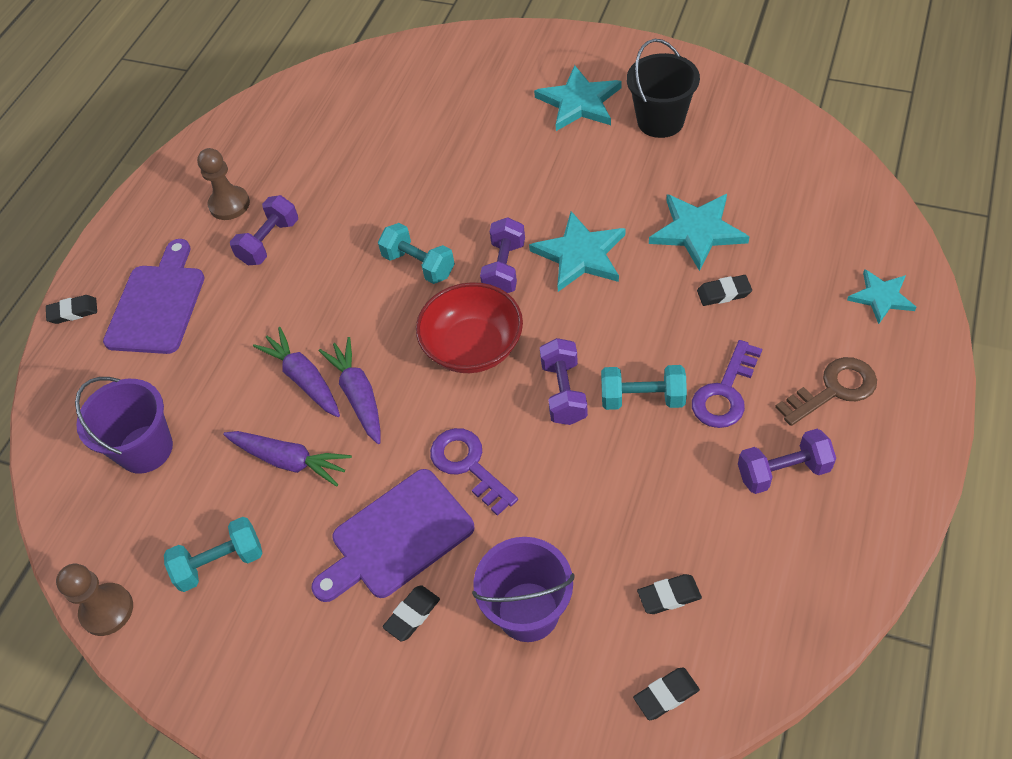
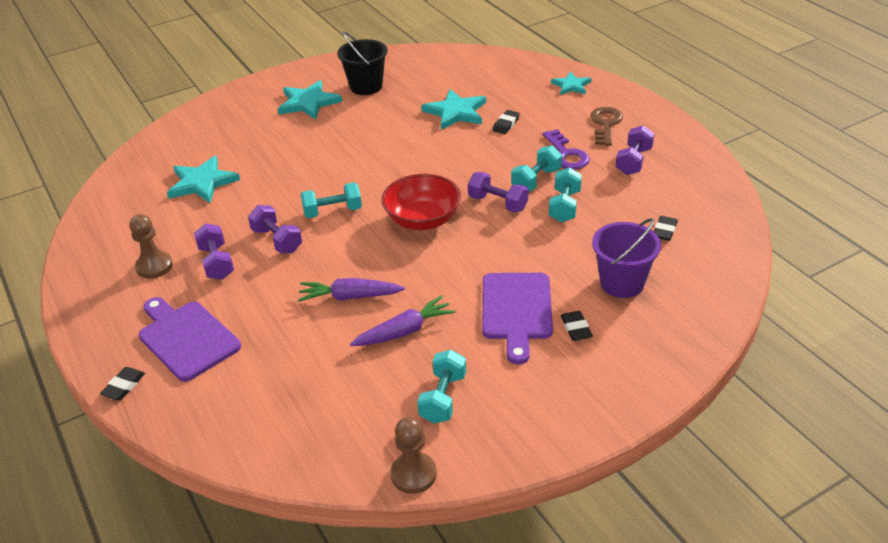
camera: 55 degrees left, 15 degrees down
purple bucket [75,377,173,474] -> none
purple carrot [319,337,380,444] -> none
purple key [430,428,518,516] -> none
purple dumbbell [480,217,525,293] -> purple dumbbell moved to [248,205,302,253]
turquoise star [529,211,625,292] -> turquoise star moved to [167,156,240,203]
black eraser [633,667,700,720] -> none
none -> turquoise dumbbell [549,167,582,223]

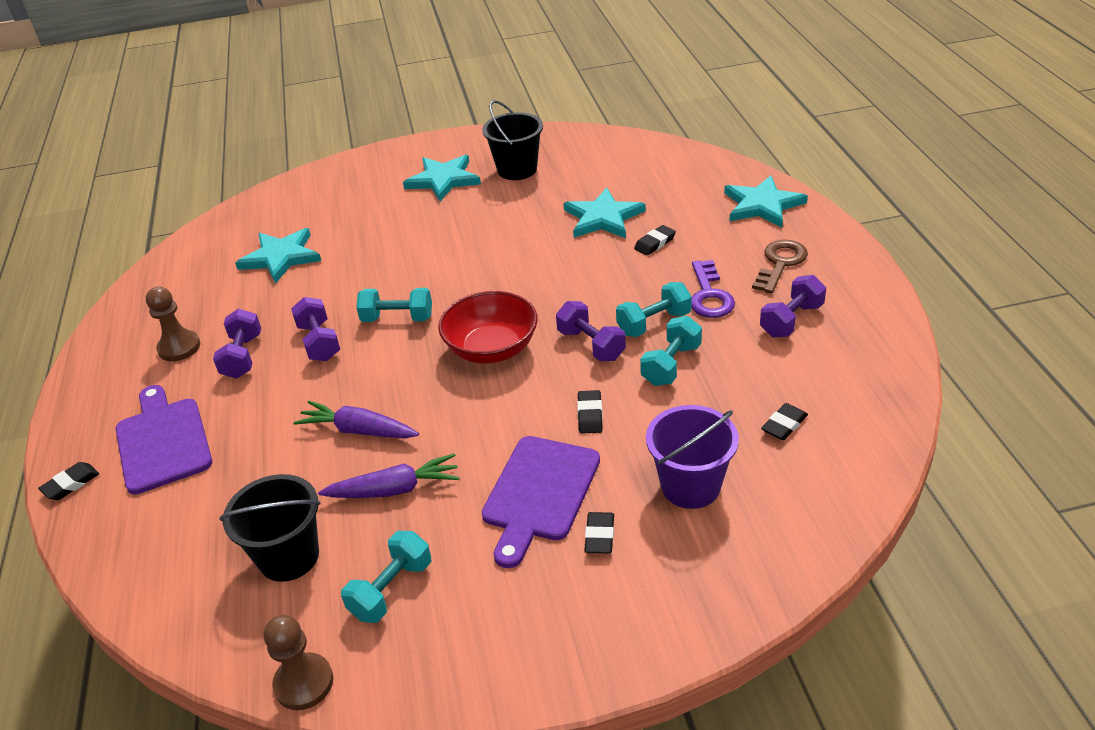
camera: 20 degrees right, 0 degrees up
turquoise star [551,72,591,95] -> turquoise star [724,175,808,228], size x1.59
none -> black bucket [219,474,320,582]
none -> black eraser [577,390,603,434]

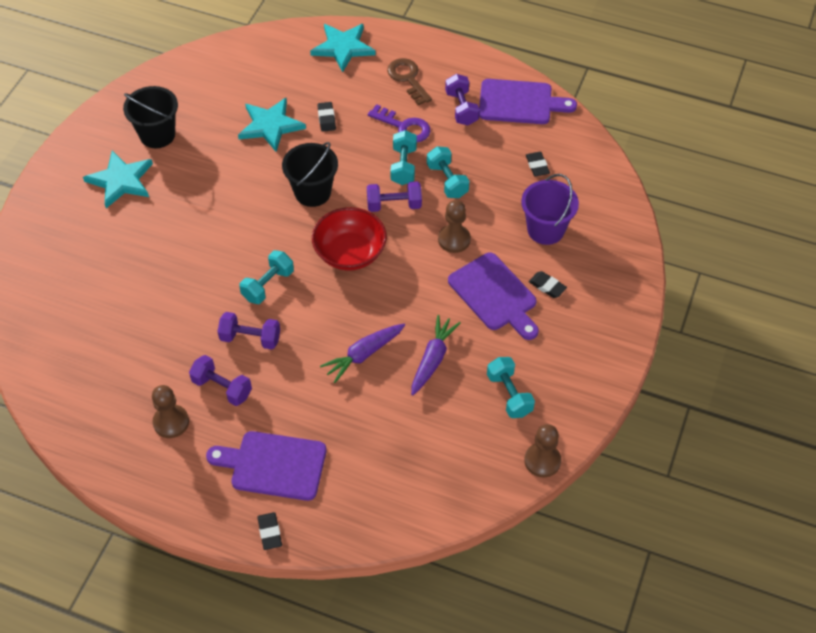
camera: 60 degrees left, 15 degrees up
black bucket [219,474,320,582] -> black bucket moved to [282,142,338,207]
turquoise star [235,228,321,284] -> none
black eraser [577,390,603,434] -> brown pawn [438,200,471,253]
none -> purple cutting board [479,79,577,124]

